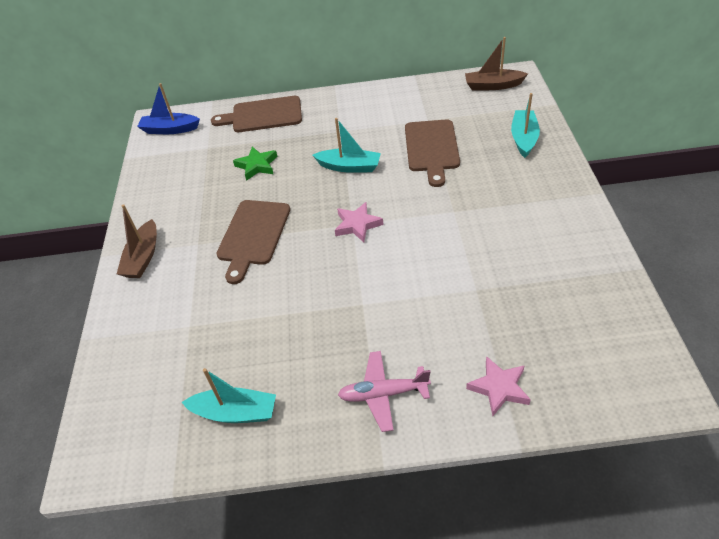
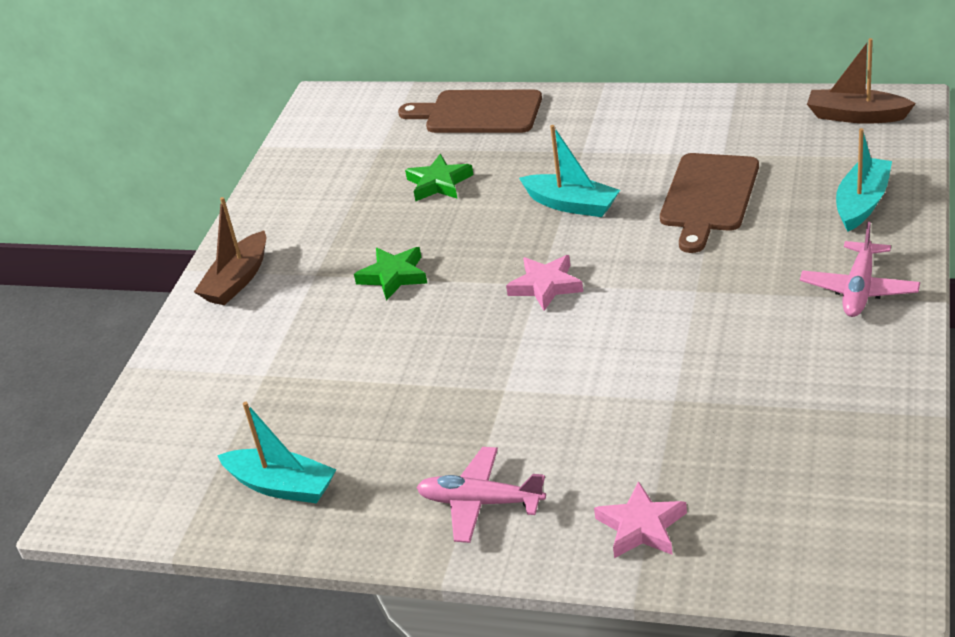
camera: 20 degrees right, 10 degrees down
blue boat [137,83,200,134] -> none
brown cutting board [216,200,290,284] -> green star [354,247,427,301]
none -> pink plane [800,222,920,317]

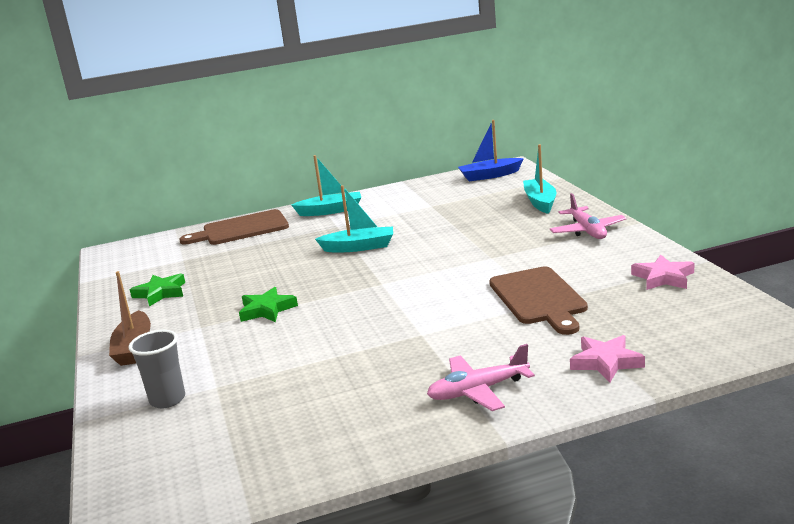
camera: 35 degrees left, 15 degrees down
turquoise boat [217,402,337,503] -> turquoise boat moved to [291,155,361,216]
green star [405,154,474,202] -> green star moved to [130,273,185,307]
pink star [506,255,583,311] -> pink star moved to [631,255,694,290]
brown cutting board [660,153,759,253] -> brown cutting board moved to [489,267,588,335]
brown boat [807,38,916,124] -> blue boat [458,120,524,181]
none -> grey cup [129,330,185,408]

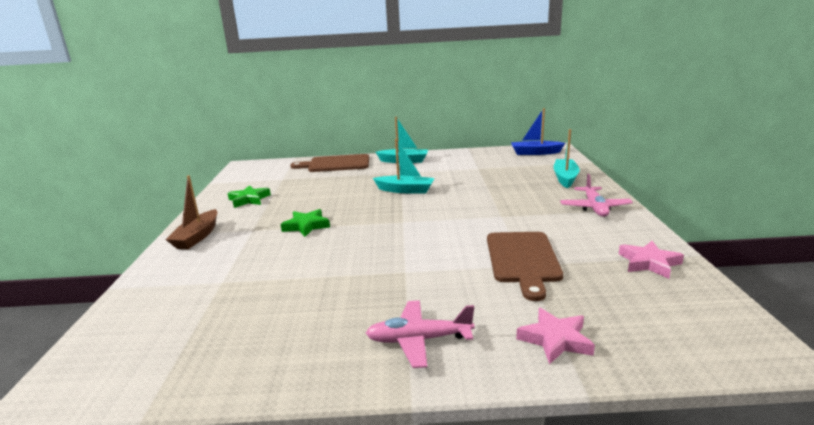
camera: 15 degrees right, 0 degrees up
grey cup [129,330,185,408] -> none

